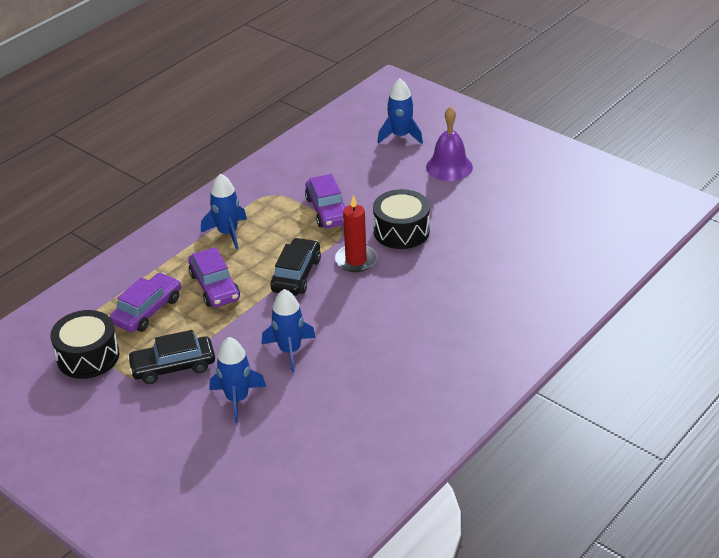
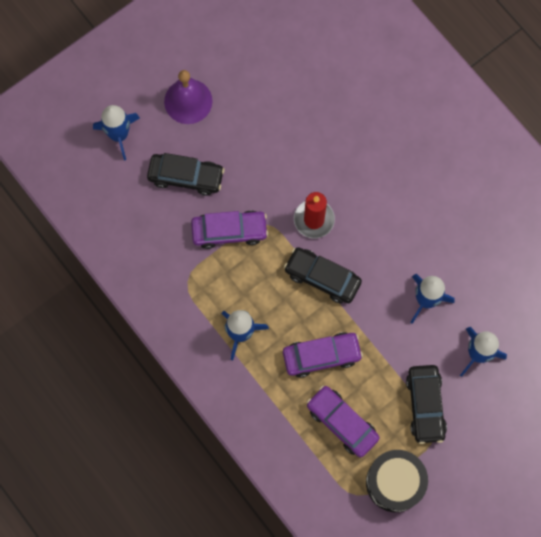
camera: 80 degrees left, 35 degrees up
black drum [373,189,430,249] -> none
none -> black car [147,153,224,196]

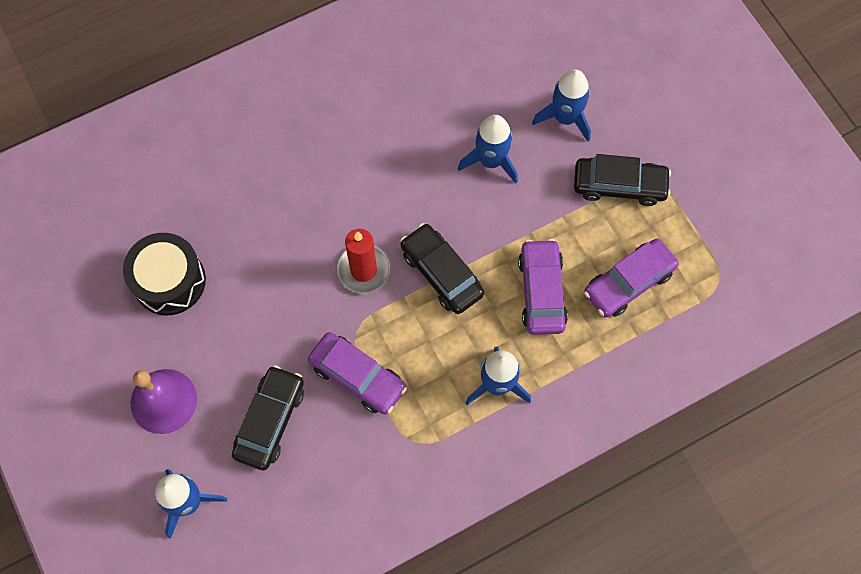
camera: 80 degrees left, 5 degrees down
purple car [191,210,268,249] -> purple car turned 120 degrees clockwise [308,332,407,414]
black car [284,247,362,304] -> black car turned 105 degrees clockwise [401,223,484,314]
black drum [366,450,428,512] -> black drum moved to [123,233,206,315]

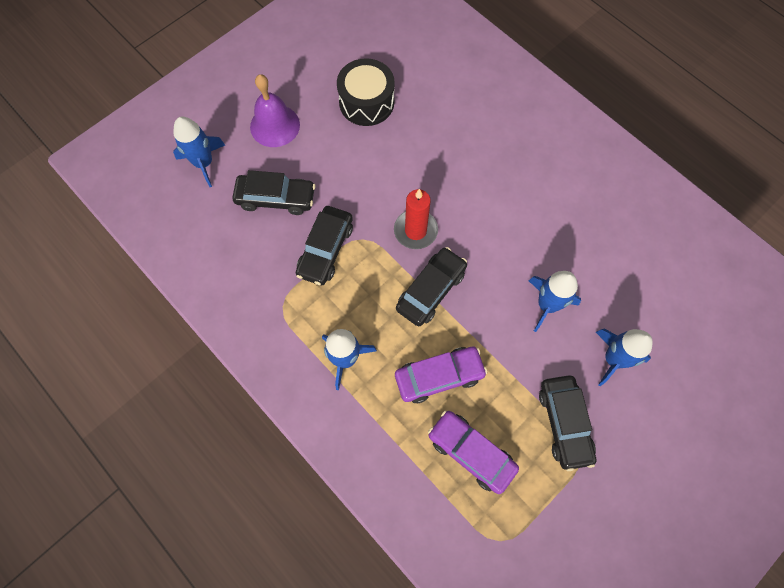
camera: 75 degrees right, 0 degrees up
purple car [308,332,407,414] -> black car [296,206,353,285]

